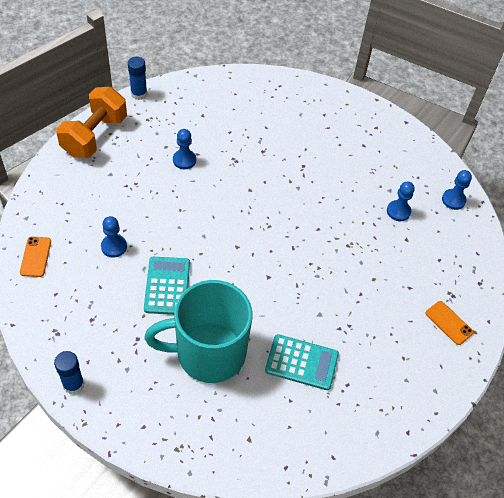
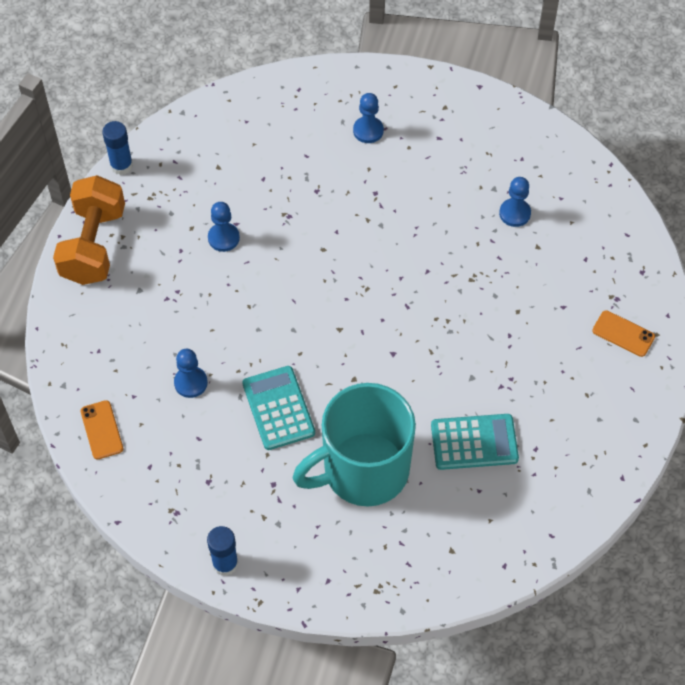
camera: 15 degrees left, 5 degrees up
blue pawn [442,170,472,210] -> blue pawn moved to [353,93,384,143]

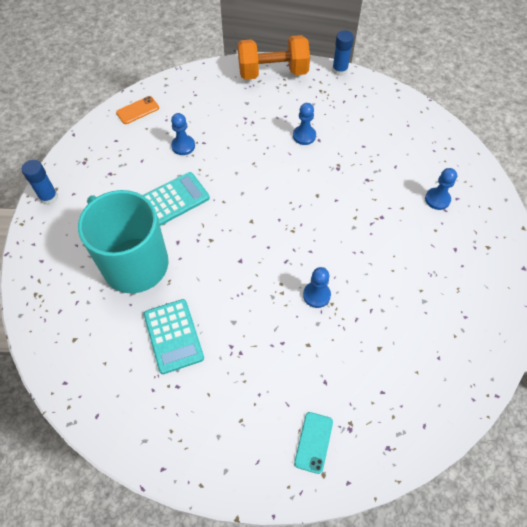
camera: 75 degrees right, 0 degrees up
blue pawn [499,177,531,227] -> blue pawn moved to [303,267,331,308]
orange phone [592,310,655,357] -> turquoise phone [294,412,333,474]

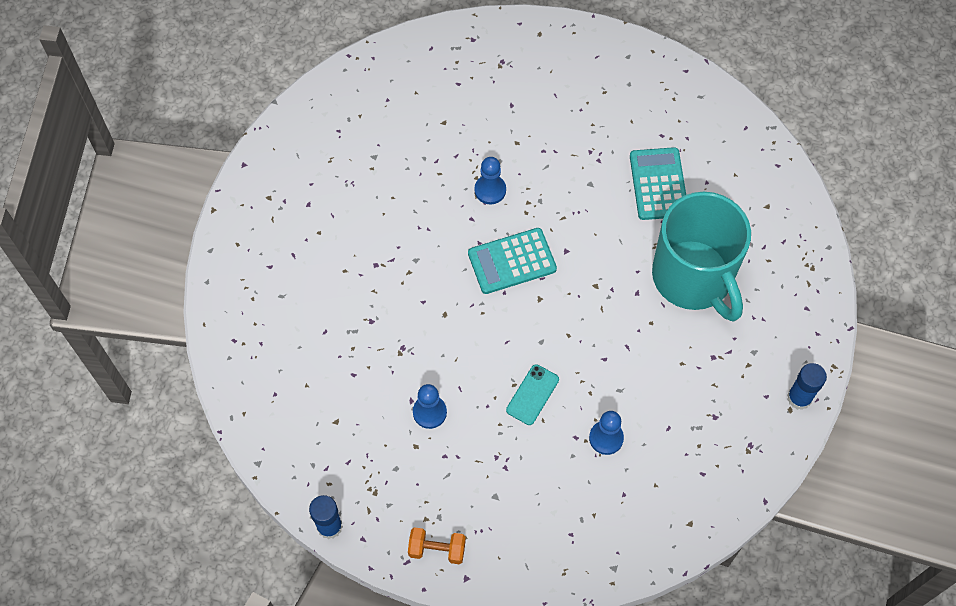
camera: 165 degrees left, 5 degrees up
orange phone [116,96,159,124] -> none
turquoise calculator [143,172,210,226] -> turquoise calculator moved to [468,228,557,294]
orange dumbbell [238,35,310,80] -> orange dumbbell [408,527,466,564], size x0.49
turquoise phone [294,412,333,474] -> turquoise phone moved to [506,364,559,425]
blue pawn [425,168,457,210] -> none

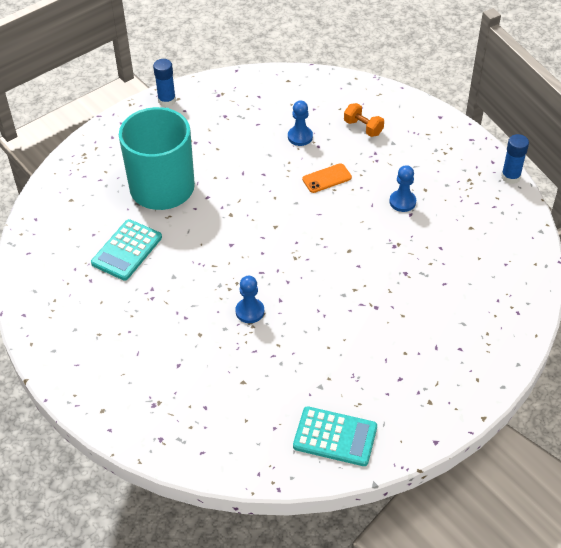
camera: 145 degrees left, 15 degrees down
orange dumbbell [408,527,466,564] -> orange dumbbell moved to [344,103,384,137]
turquoise calculator [468,228,557,294] -> turquoise calculator moved to [293,406,377,466]
turquoise phone [506,364,559,425] -> orange phone [302,163,352,193]

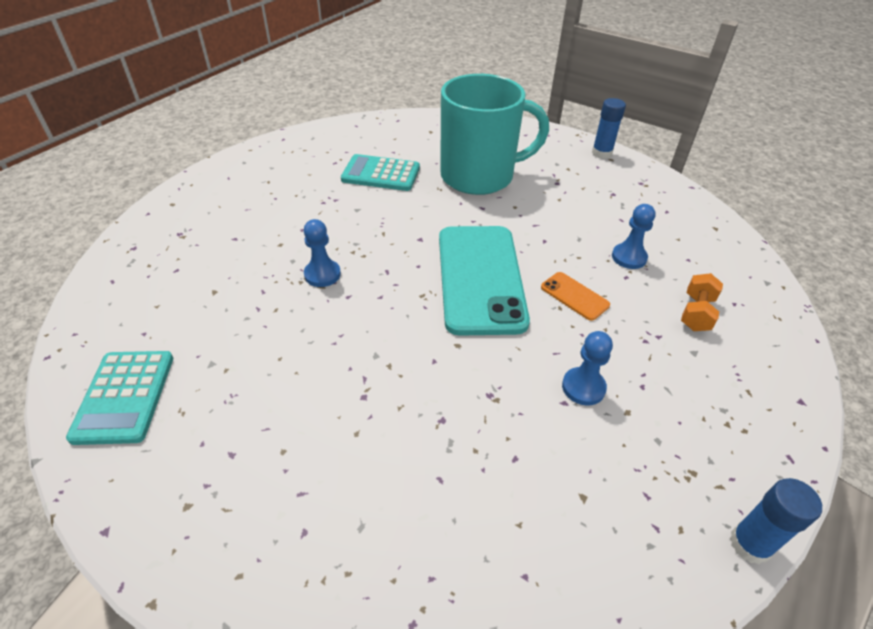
camera: 70 degrees right, 5 degrees down
none -> turquoise phone [439,226,530,336]

